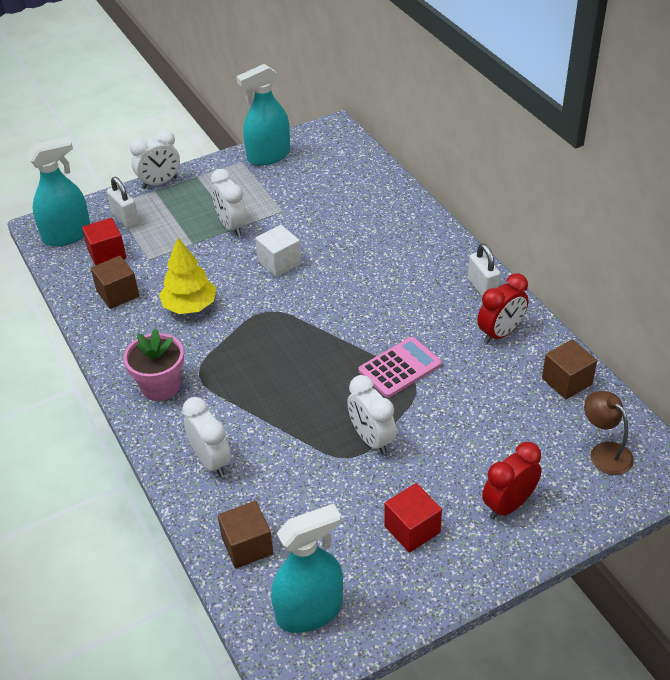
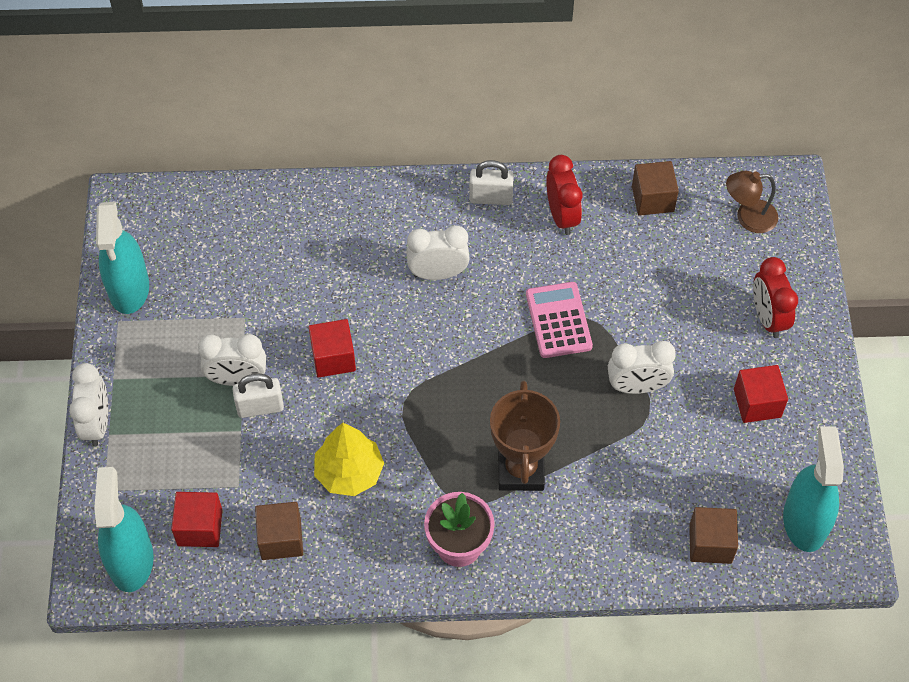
camera: 65 degrees left, 15 degrees up
white padlock [107,177,139,229] -> white padlock moved to [233,374,284,418]
white clock [182,397,231,477] -> white clock moved to [406,225,470,280]
white cube [255,225,301,277] -> red cube [309,319,356,378]
none -> brown trophy [490,381,560,491]

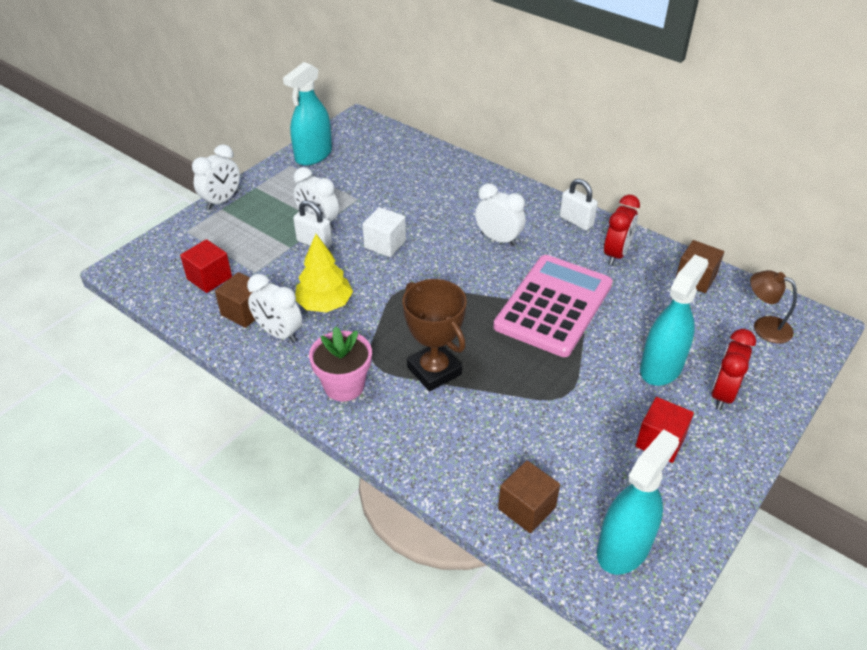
camera: 40 degrees right, 15 degrees down
turquoise spray bottle [94,467,154,592] -> turquoise spray bottle moved to [640,255,708,386]
red cube [309,319,356,378] -> white cube [362,207,406,257]
brown trophy [490,381,560,491] -> brown trophy turned 75 degrees counterclockwise [402,279,467,391]
pink calculator [526,282,593,358] -> pink calculator [493,255,613,357], size x1.75
white clock [608,341,676,394] -> white clock moved to [247,274,302,343]

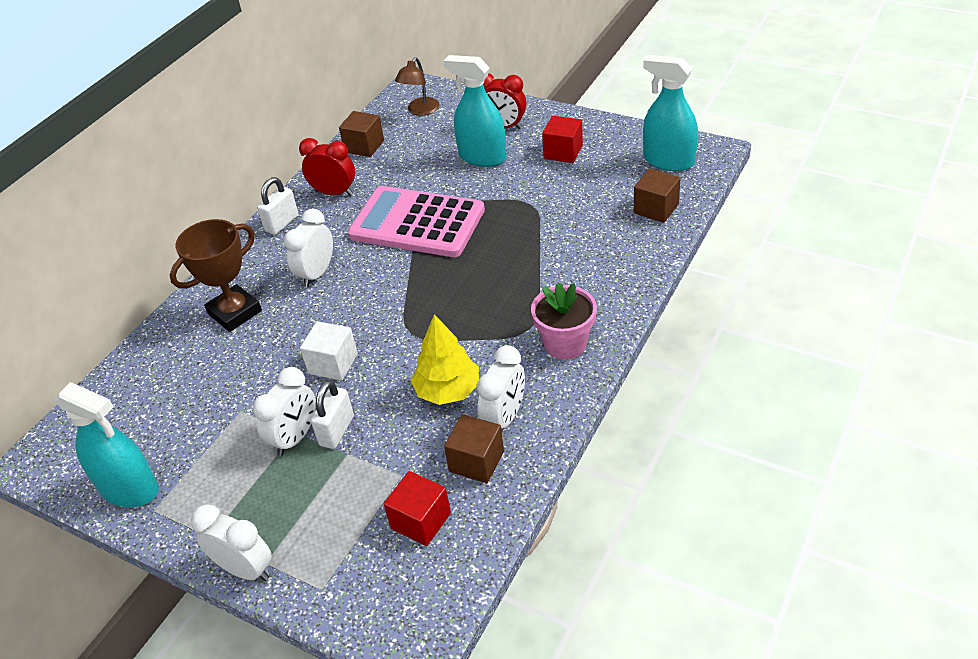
camera: 95 degrees left, 0 degrees up
brown trophy [402,279,467,391] -> brown trophy moved to [170,219,262,332]

